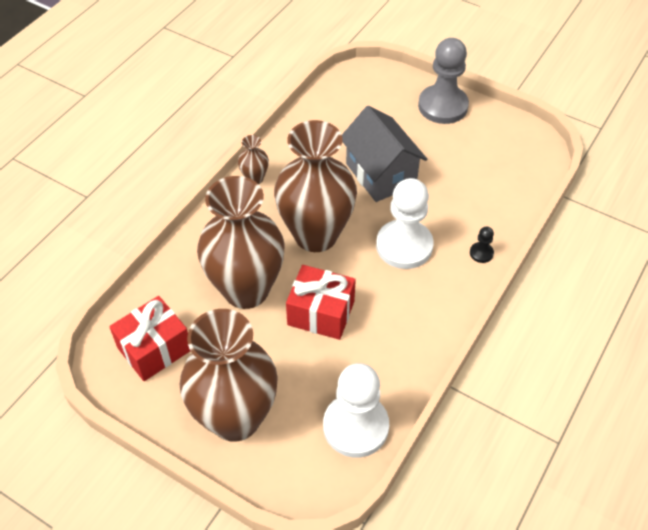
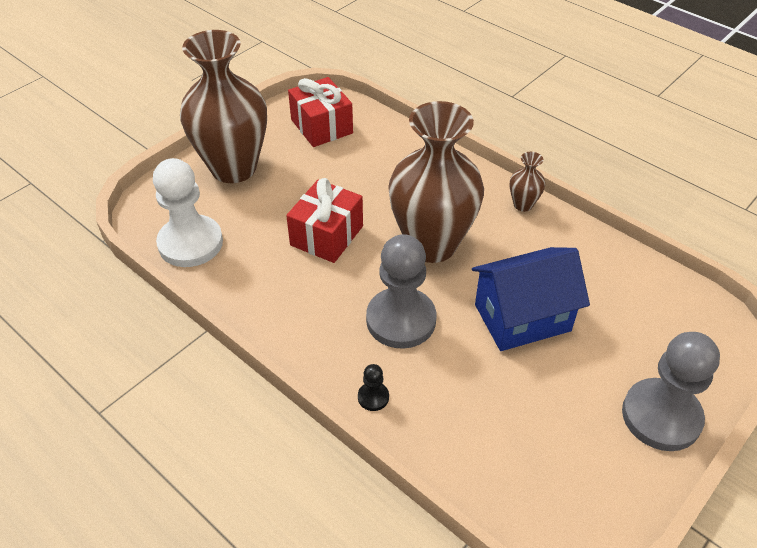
camera: 100 degrees right, 5 degrees down
brown vase [197,176,285,309] -> none
grey house [342,106,427,202] -> blue house [472,247,590,351]
white pawn [376,178,434,269] -> grey pawn [366,234,436,349]

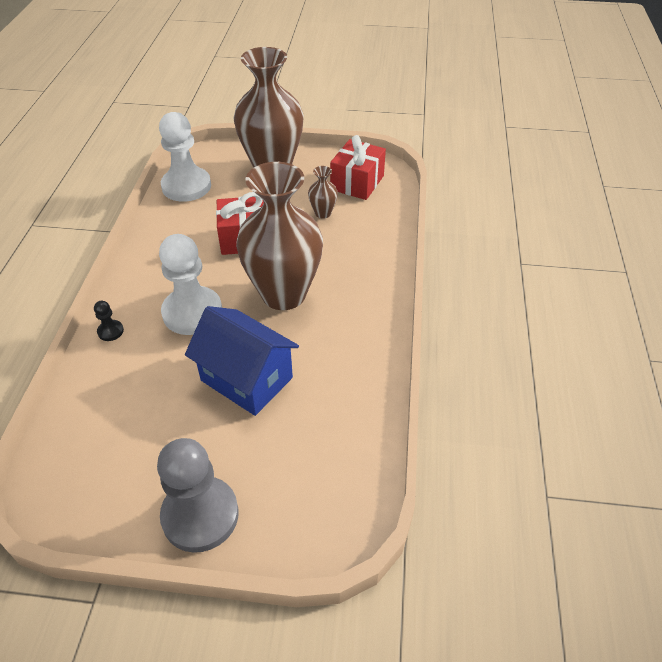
camera: 55 degrees right, 0 degrees up
grey pawn [366,234,436,349] -> white pawn [159,234,222,335]
brown vase [510,152,545,212] -> brown vase moved to [308,166,338,219]

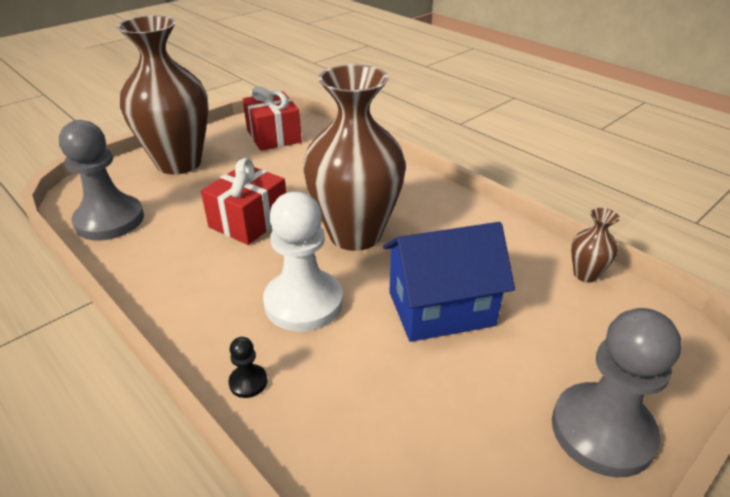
camera: 50 degrees left, 10 degrees down
white pawn [159,112,211,202] -> grey pawn [59,120,144,241]
brown vase [308,166,338,219] -> brown vase moved to [571,208,620,283]

